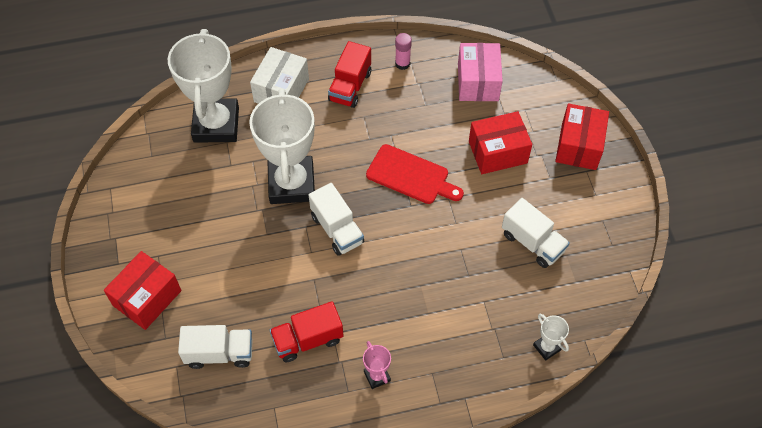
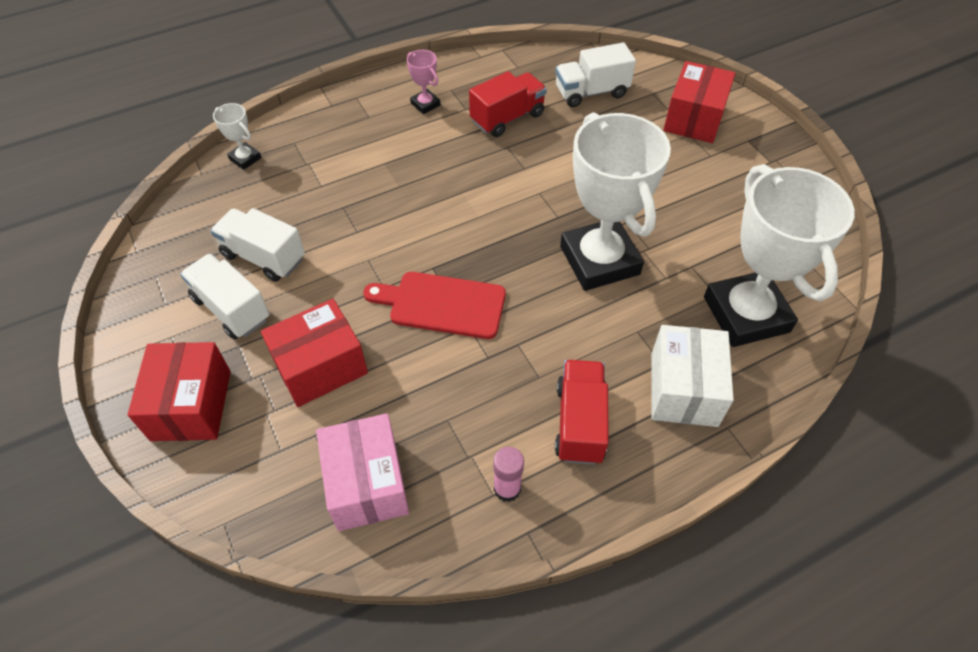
camera: 165 degrees right, 5 degrees down
white truck [309,183,364,256] -> white truck moved to [180,253,269,340]

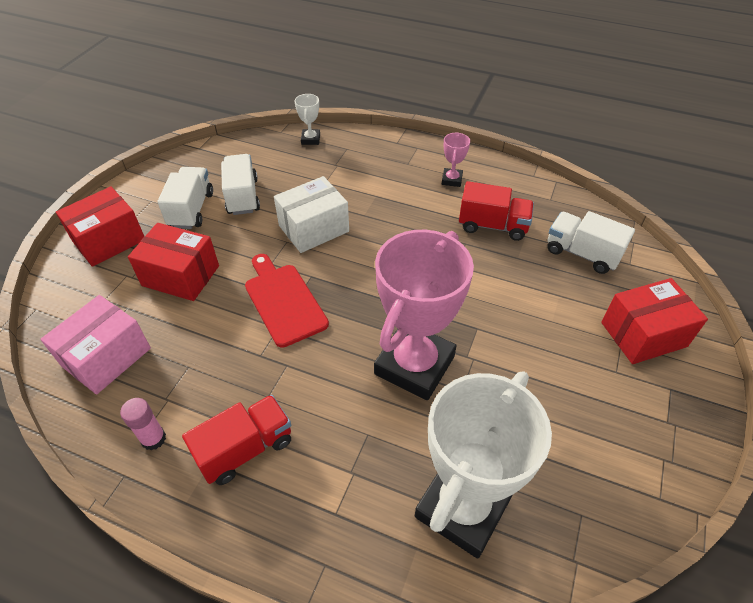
camera: 50 degrees right, 5 degrees down
white trophy [560,112,671,291] -> pink trophy [374,230,474,400]
white box [651,325,734,427] -> white box moved to [274,176,349,253]

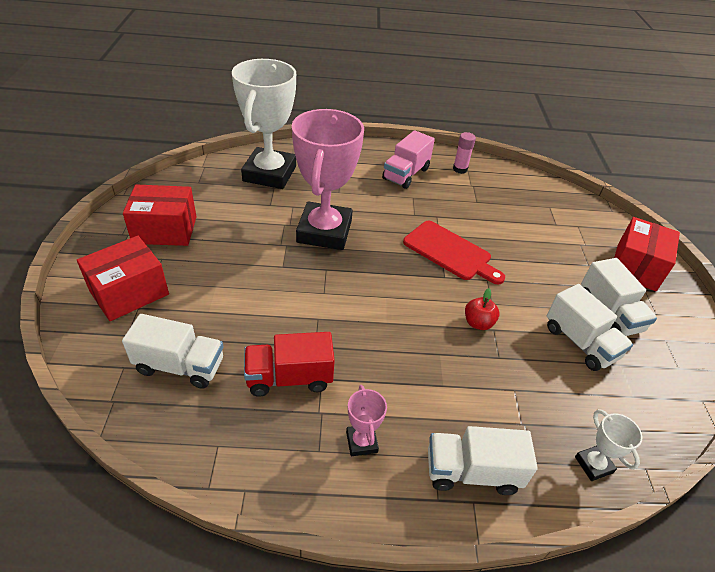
camera: 155 degrees right, 5 degrees down
pink box [40,295,151,395] -> none
red box [128,223,219,301] -> red box moved to [123,184,197,246]
red truck [182,395,291,485] -> pink truck [382,130,435,189]
white box [274,176,349,253] -> red apple [465,288,499,330]
none -> white truck [428,426,538,495]

